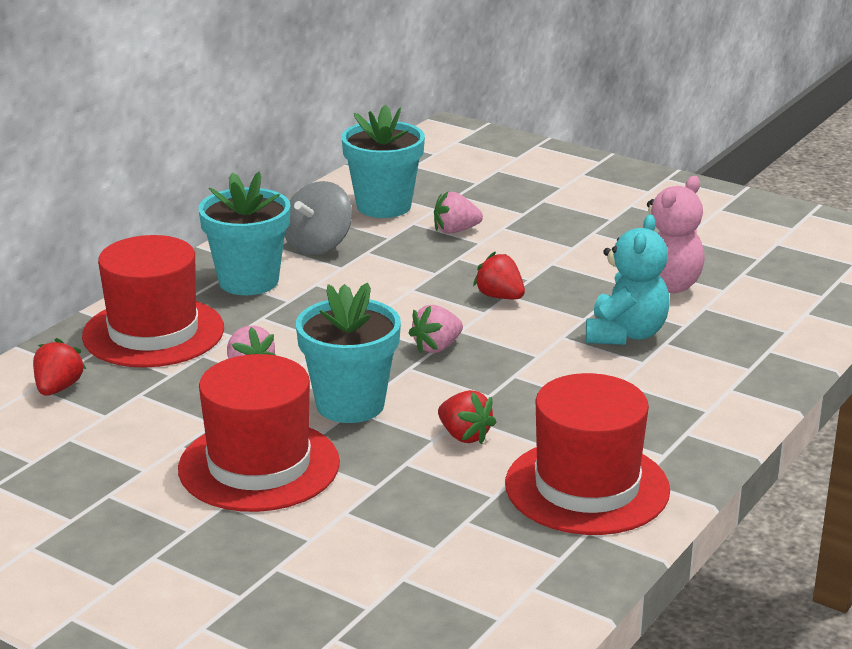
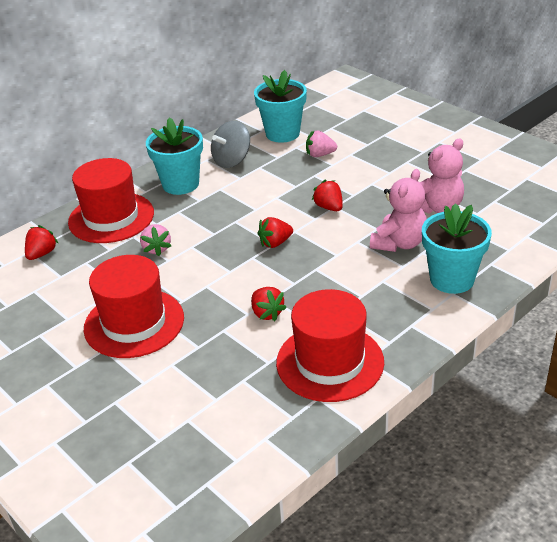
camera: 15 degrees right, 10 degrees up
turquoise flower pot [296,283,401,423] -> turquoise flower pot moved to [422,203,492,294]
pink strawberry [409,305,463,353] -> red strawberry [258,217,293,248]
turquoise teddy bear [586,215,670,345] -> pink teddy bear [370,169,427,252]

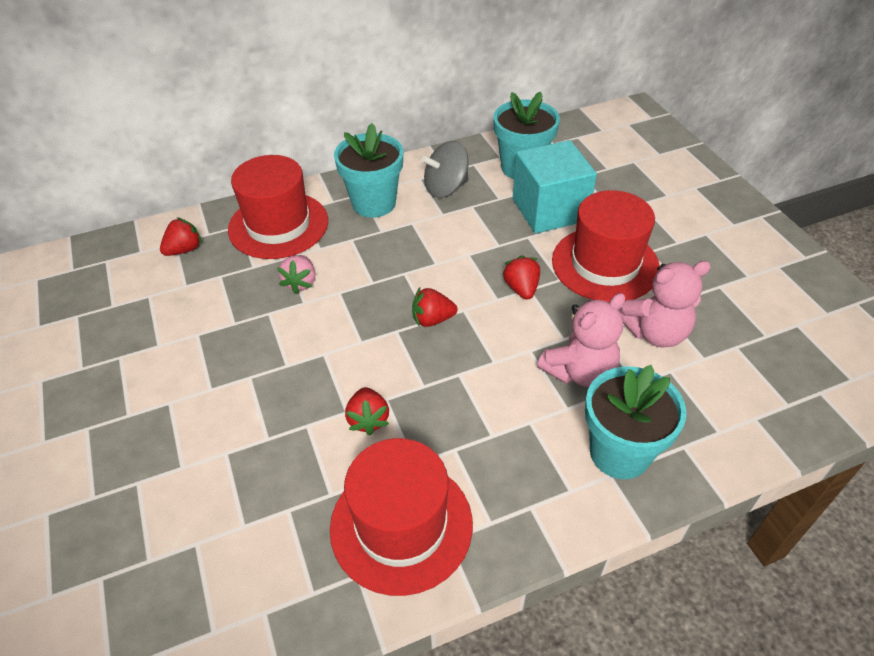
camera: 20 degrees right, 10 degrees up
red hat [84,255,184,358] -> red hat moved to [552,190,660,302]
pink strawberry [306,130,337,157] -> turquoise cube [513,140,597,233]

